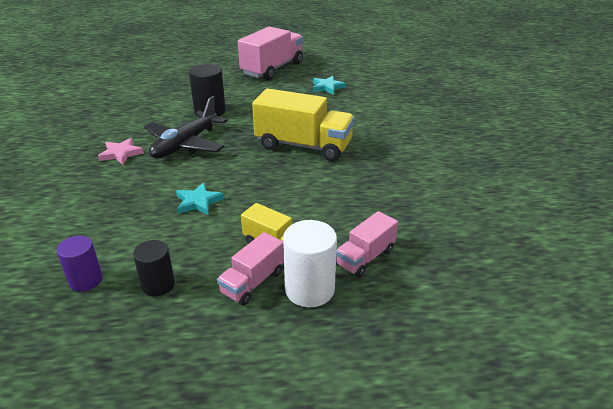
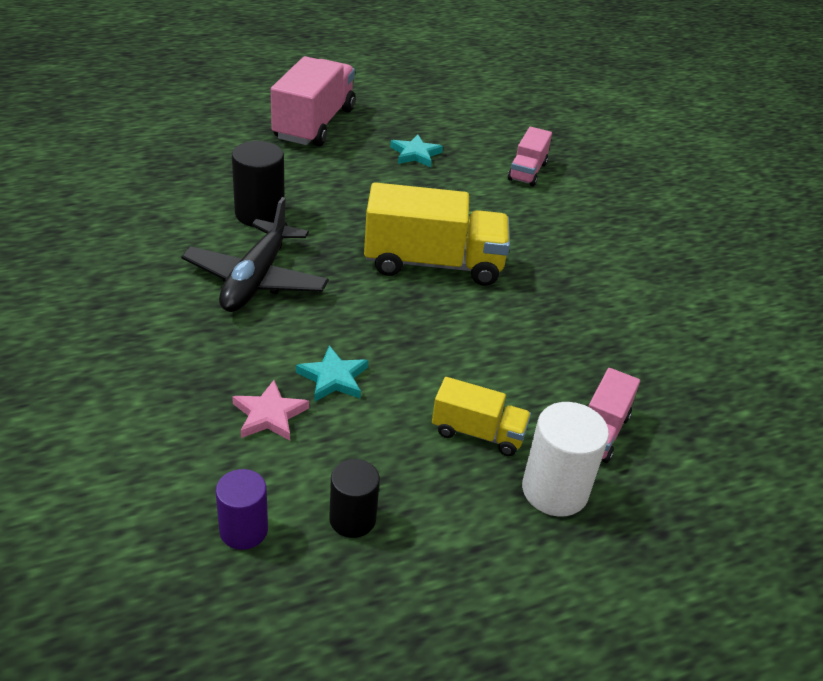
camera: 20 degrees left, 5 degrees up
pink star [98,138,144,165] -> pink star moved to [232,380,309,441]
pink truck [217,232,284,305] -> pink truck moved to [508,127,552,186]

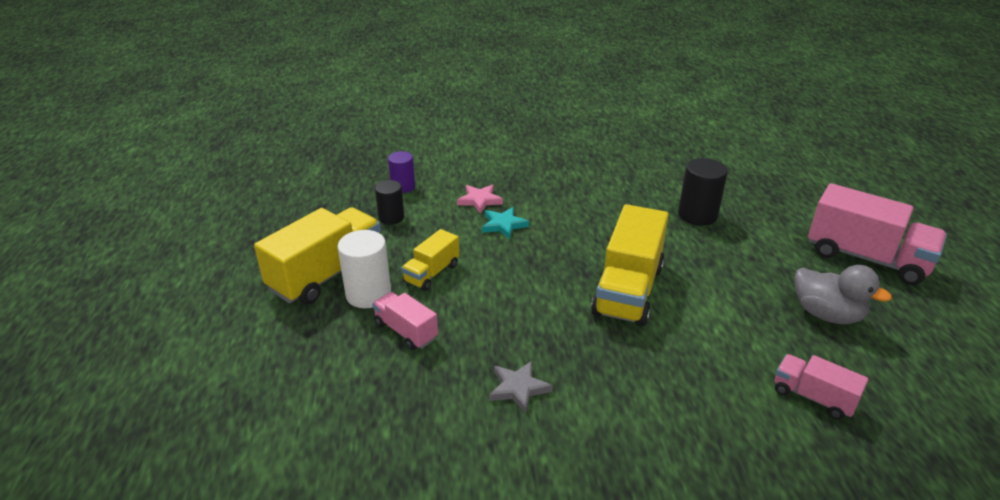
camera: 110 degrees right, 5 degrees down
black plane [181,197,329,312] -> none
turquoise star [390,135,443,167] -> grey duck [795,265,892,324]
none -> yellow truck [254,207,381,304]
none -> grey star [489,361,552,414]

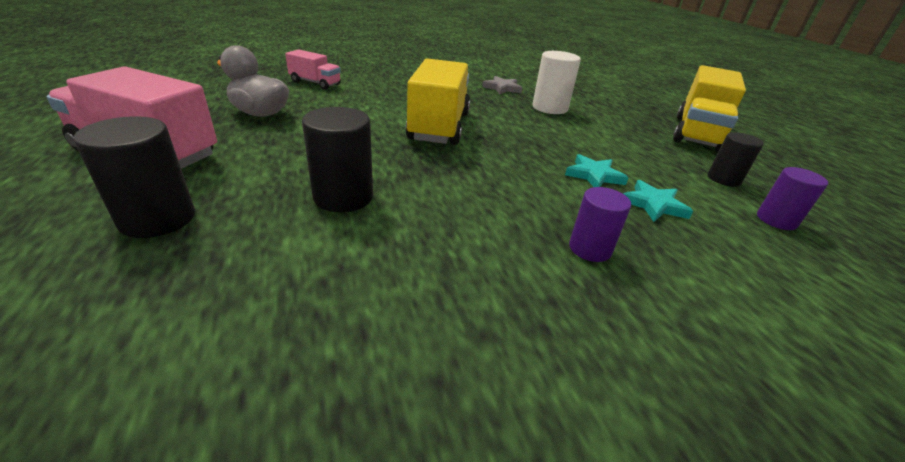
camera: 165 degrees right, 0 degrees up
white cylinder [337,230,391,308] -> white cylinder moved to [532,51,581,114]
pink truck [372,292,438,350] -> none
yellow truck [401,229,459,291] -> none
pink star [457,185,503,214] -> turquoise star [623,180,693,222]
none -> black cylinder [74,116,195,238]
none -> purple cylinder [569,187,631,262]

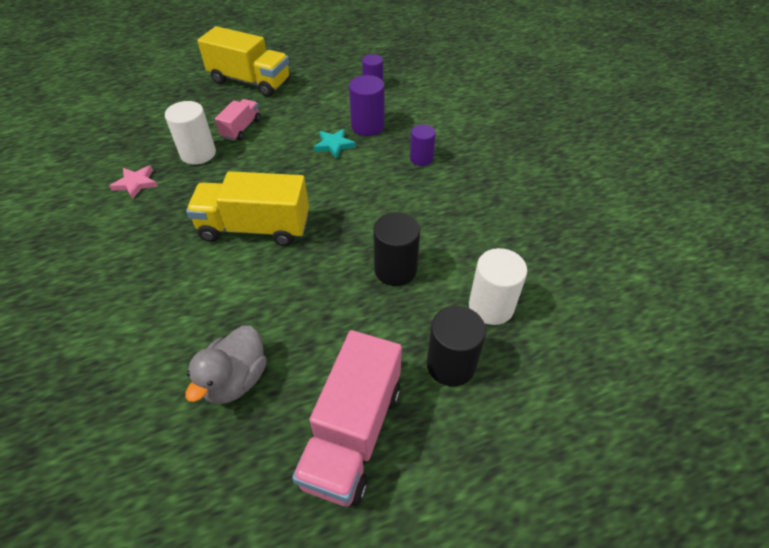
camera: 90 degrees left, 15 degrees up
pink truck [285,49,341,90] -> pink truck moved to [215,99,261,141]
grey star [482,76,522,94] -> pink star [109,165,158,200]
turquoise star [623,180,693,222] -> purple cylinder [349,75,384,136]
black cylinder [708,132,764,187] -> none
none -> white cylinder [469,248,527,325]

